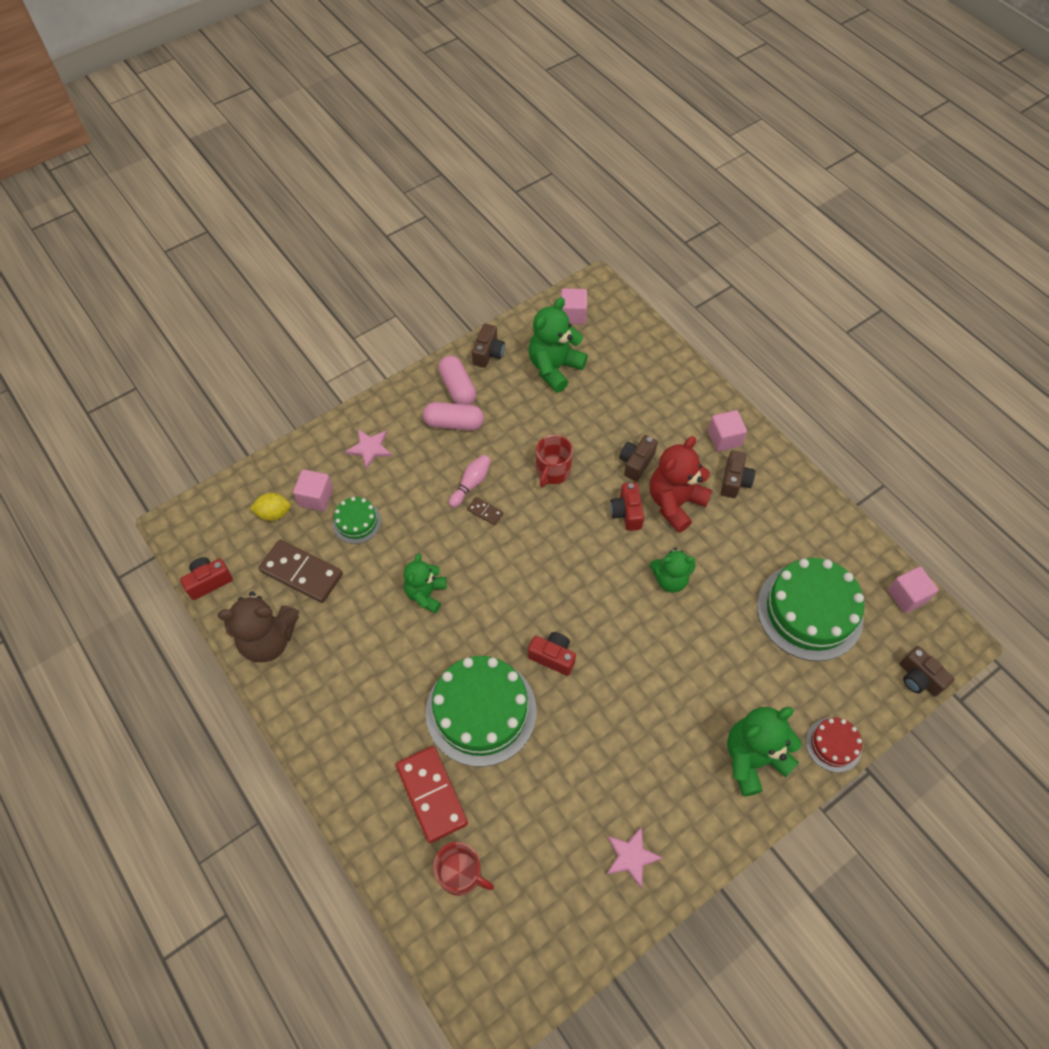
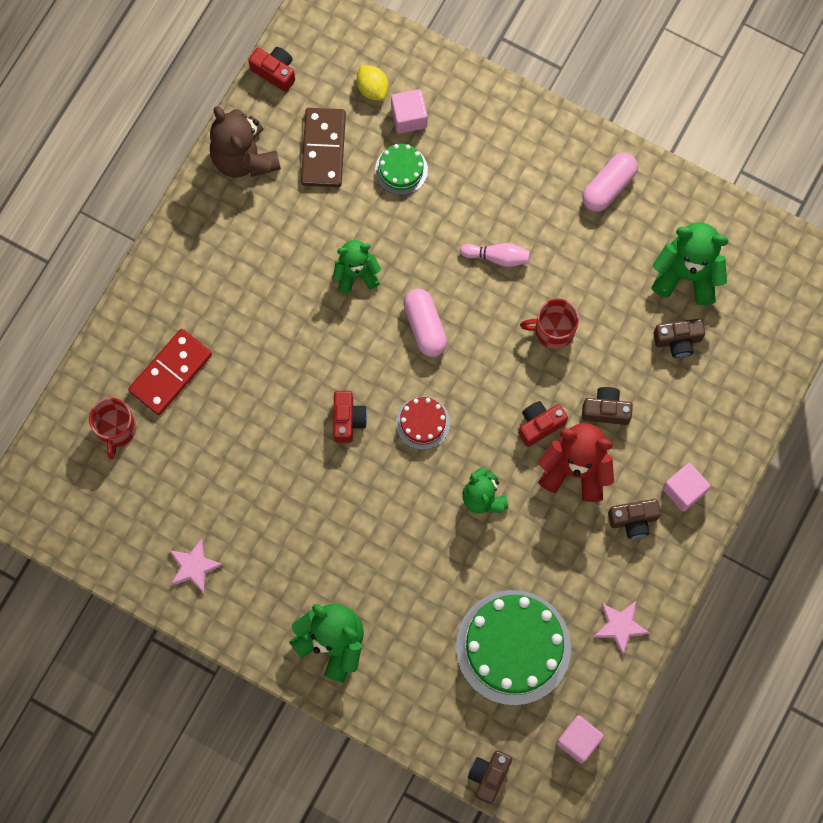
camera: 65 degrees right, 15 degrees up
pink star [345,429,392,470] -> pink star moved to [594,601,650,656]
pink capsule [423,402,484,431] -> pink capsule moved to [403,289,447,357]
green cake [426,656,537,767] -> none
brown domino [467,497,503,525] -> none
brown camera [472,324,505,368] -> brown camera moved to [653,319,705,358]
pink cube [561,288,587,324] -> none
red cake [806,718,862,772] -> red cake moved to [396,396,450,450]

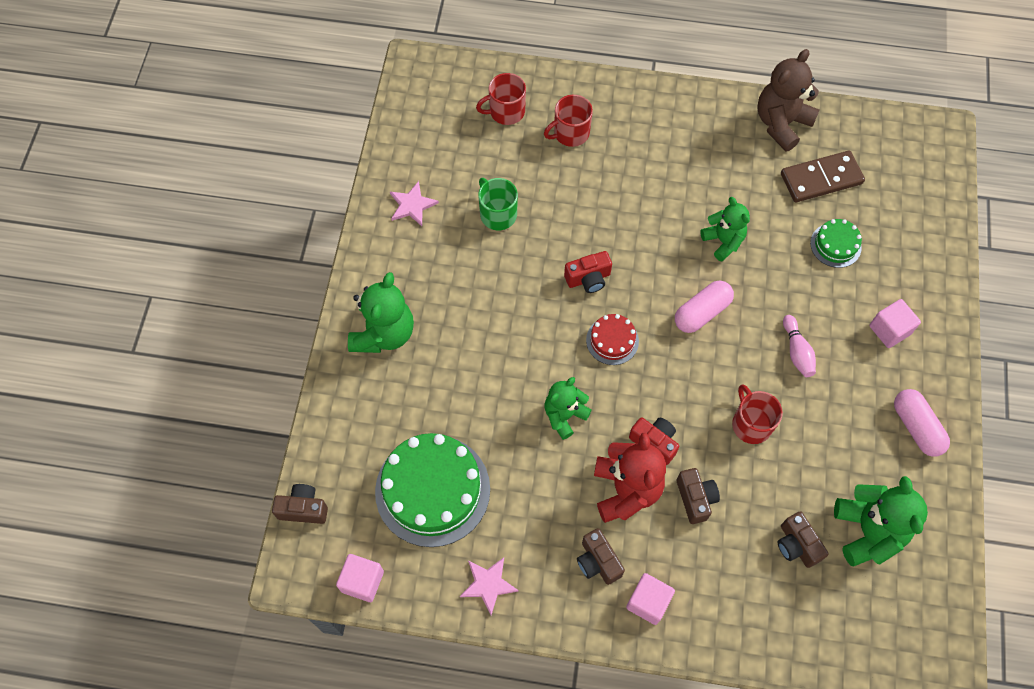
camera: 70 degrees right, 10 degrees down
red domino [128,329,212,415] -> red mug [544,95,593,147]
red camera [248,47,295,92] -> none
yellow lemon [357,65,388,101] -> none
pink cube [391,89,428,134] -> pink cube moved to [869,299,921,348]
pink capsule [582,153,638,212] -> pink capsule turned 45 degrees clockwise [894,389,950,457]
none -> green mug [478,178,518,230]

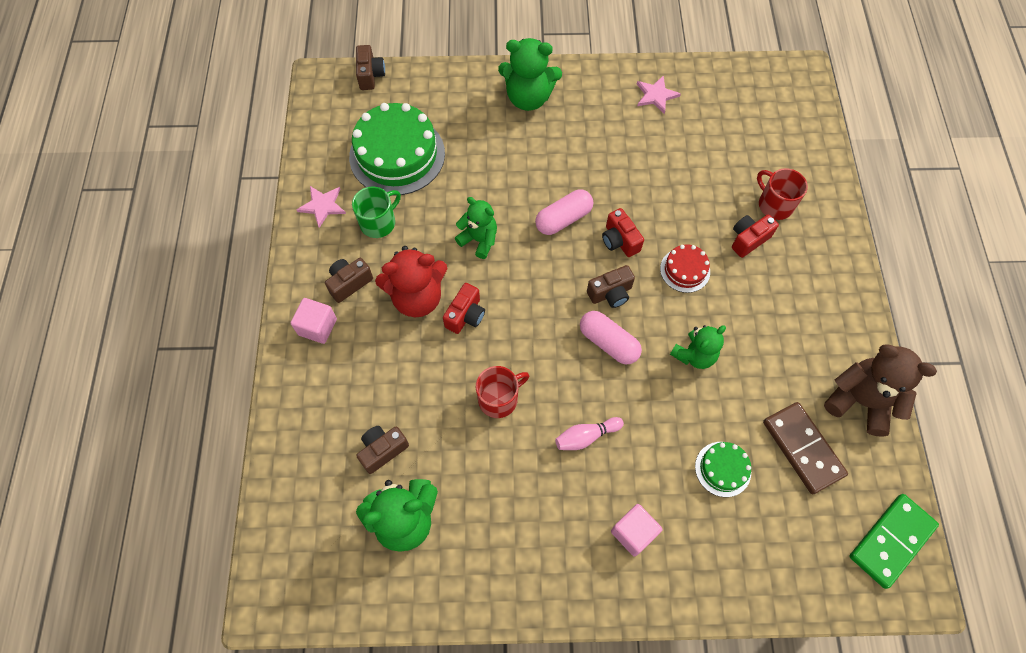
camera: 80 degrees right, 0 degrees up
pink cube [336,554,384,602] -> none
red mug [476,73,526,125] -> none
green mug [478,178,518,230] -> green mug moved to [352,187,401,238]
red cake [586,314,639,365] -> red cake moved to [660,244,710,293]
brown camera [676,468,720,524] -> brown camera moved to [587,265,635,308]
pink capsule [894,389,950,457] -> pink capsule moved to [535,189,593,235]
none -> red camera [732,214,779,258]
none -> green domino [850,494,939,589]

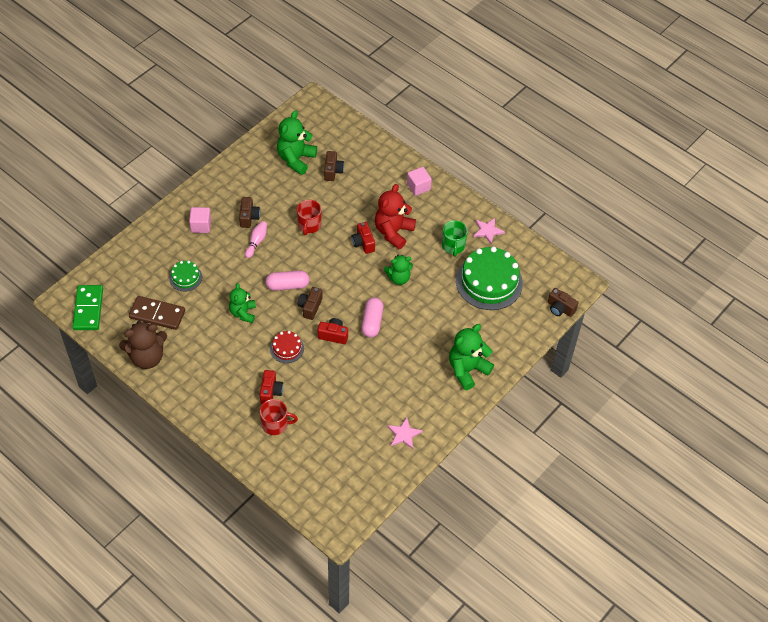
camera: 130 degrees right, 10 degrees down
brown camera [325,258,373,303] -> brown camera moved to [239,197,260,228]

